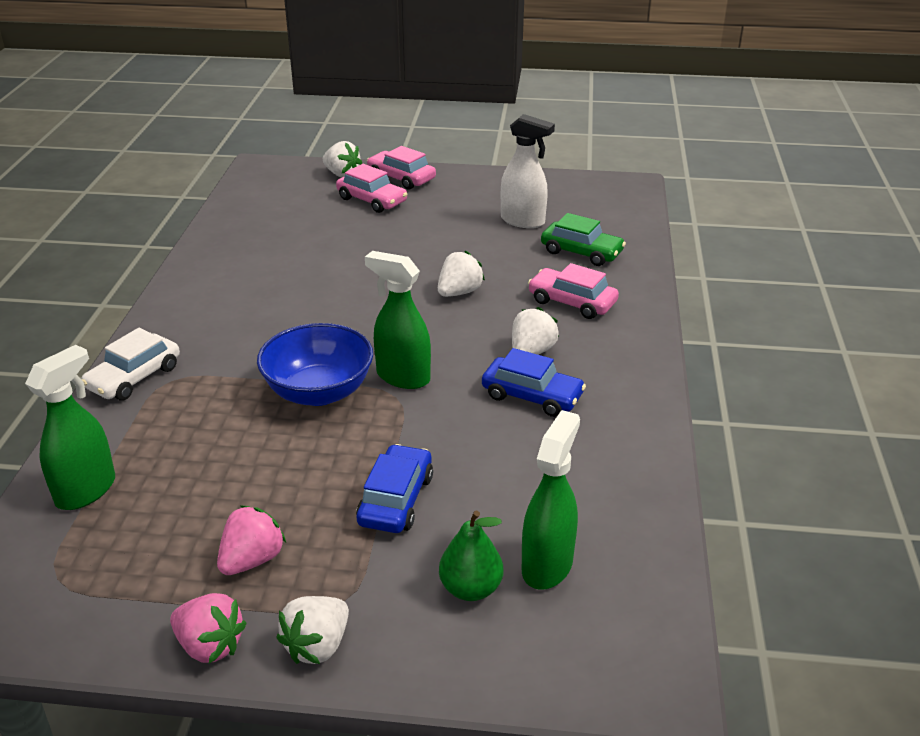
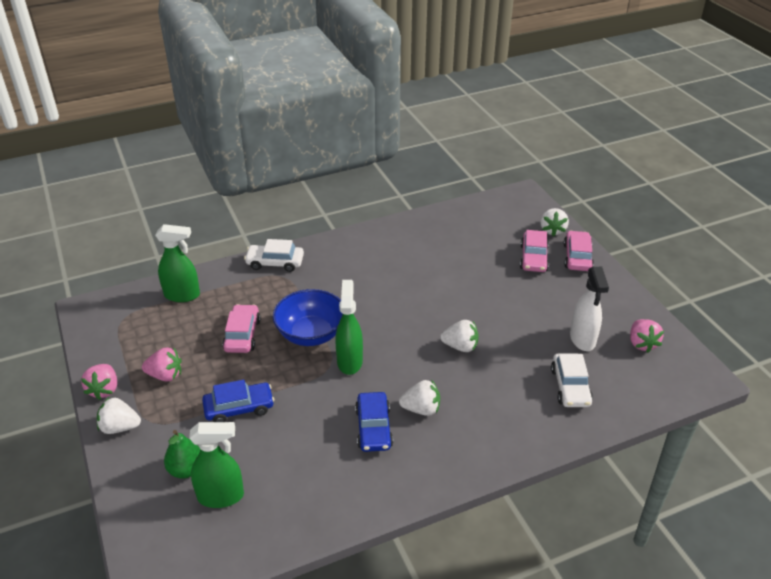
camera: 60 degrees right, 5 degrees up
pink car [528,263,619,319] -> pink car moved to [222,304,261,353]
green car [541,213,626,266] -> white car [551,353,593,407]
none -> pink strawberry [630,319,664,353]

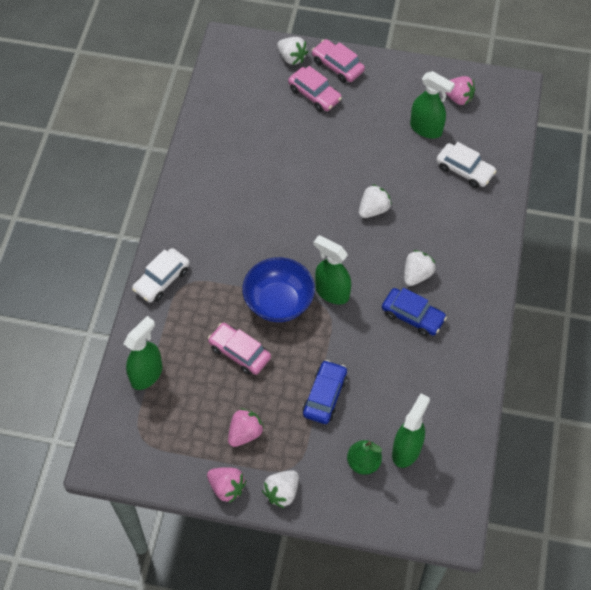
camera: 55 degrees left, 20 degrees up
white spray bottle [570,267,609,351] -> green spray bottle [410,71,455,138]

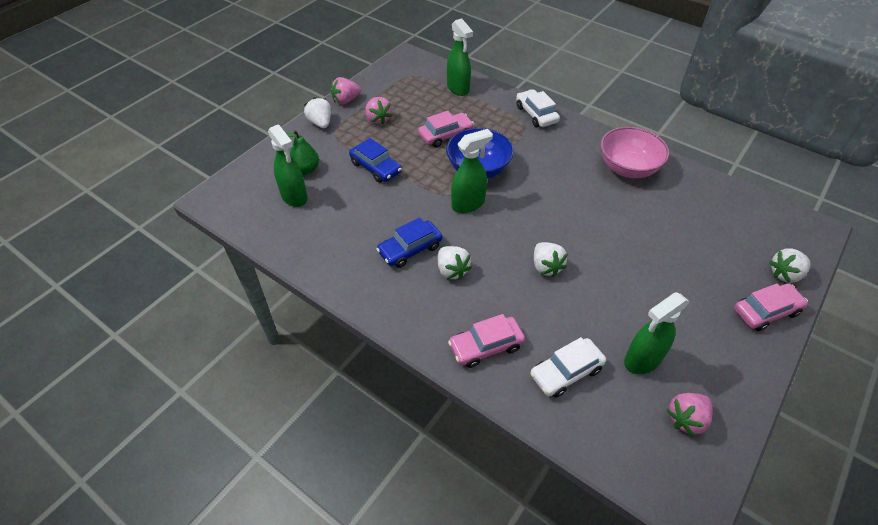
camera: 115 degrees right, 10 degrees down
pink car [288,66,342,112] -> pink car moved to [448,314,525,368]
none -> pink bowl [600,127,669,178]

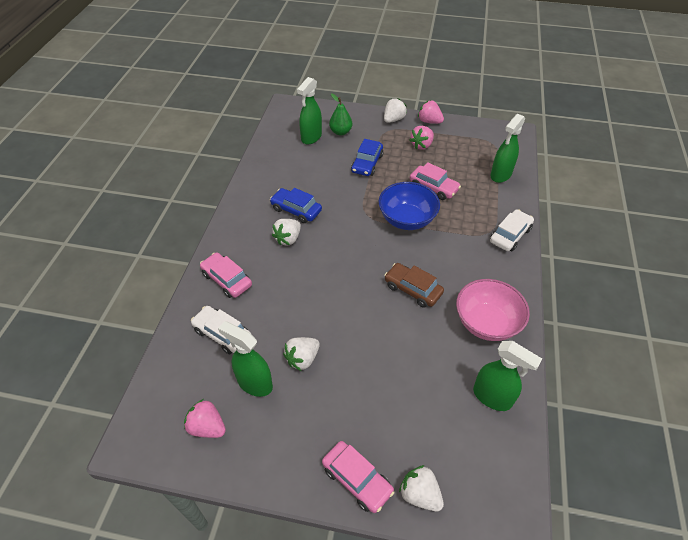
camera: 65 degrees right, 0 degrees up
green spray bottle [451,129,493,213] -> green spray bottle moved to [473,341,542,411]
white strawberry [534,242,568,277] -> white strawberry moved to [283,337,320,371]
none -> brown car [384,263,444,308]

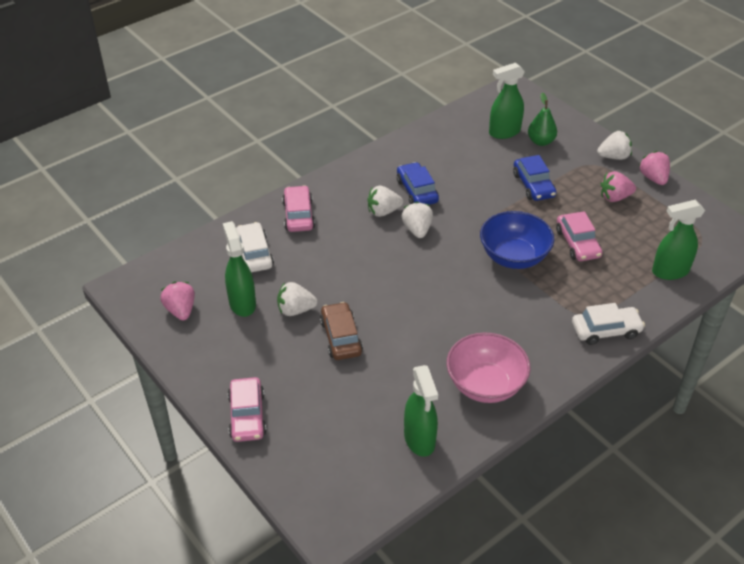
camera: 40 degrees right, 5 degrees down
blue car [351,139,383,176] -> blue car turned 75 degrees counterclockwise [513,155,557,201]
brown car [384,263,444,308] -> brown car moved to [320,302,363,360]
white strawberry [399,465,444,511] -> white strawberry moved to [402,202,433,238]

